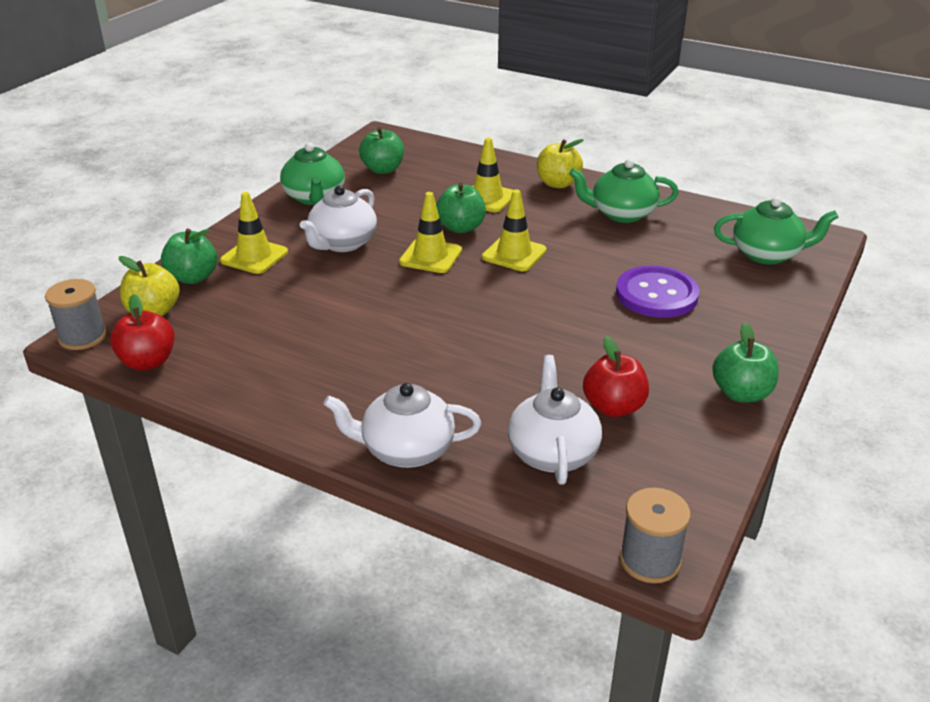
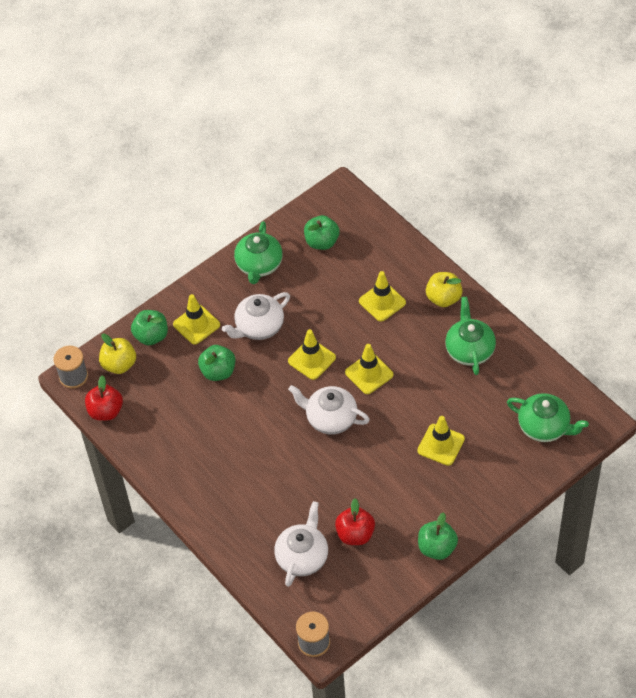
camera: 25 degrees right, 20 degrees up
white teapot [323,383,481,468] -> white teapot moved to [288,385,370,434]
green apple [436,183,486,233] -> green apple moved to [198,345,235,381]
green teapot [569,159,679,223] -> green teapot turned 60 degrees clockwise [445,297,496,375]
purple button [616,266,700,318] -> yellow traffic cone [417,416,465,466]

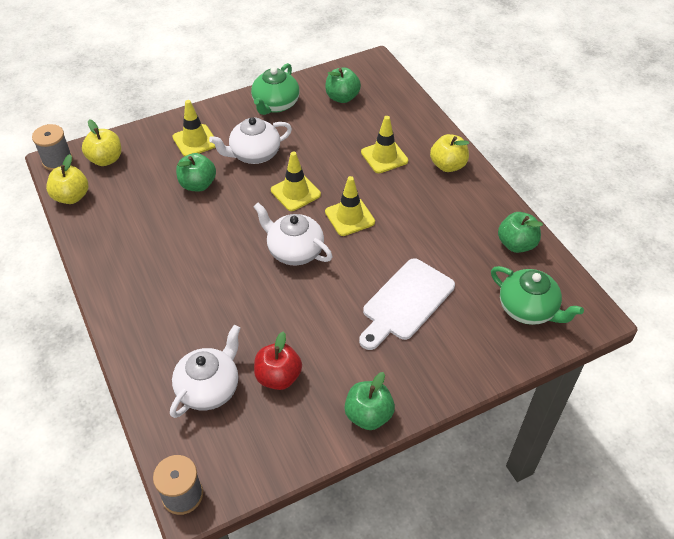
camera: 10 degrees right, 5 degrees down
red apple [85,375,123,421] -> yellow apple [46,154,88,204]
green apple [131,310,168,345] -> green apple moved to [498,212,543,253]
yellow traffic cone [417,416,465,466] -> white cutting board [359,258,455,350]
green teapot [445,297,496,375] -> none

